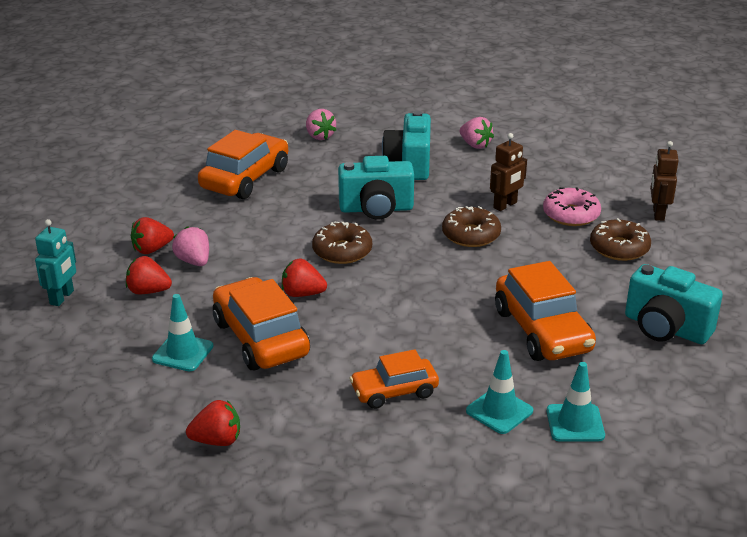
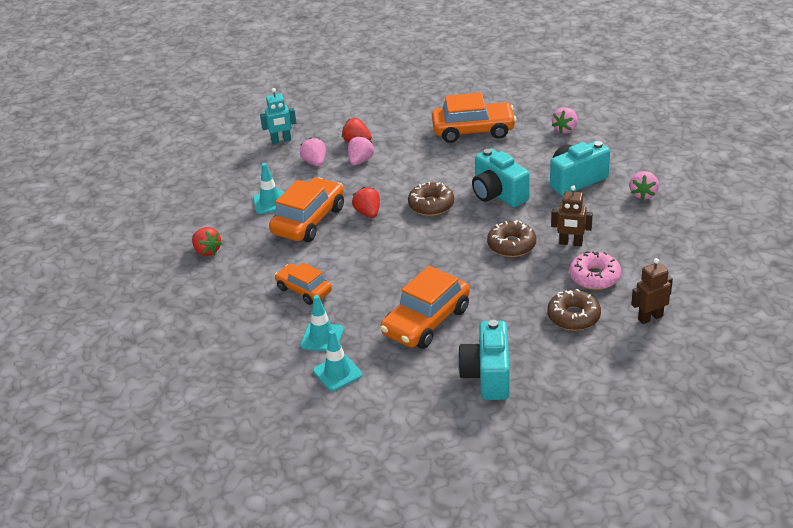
camera: 60 degrees right, 5 degrees up
red strawberry [126,256,172,294] -> pink strawberry [300,137,326,167]

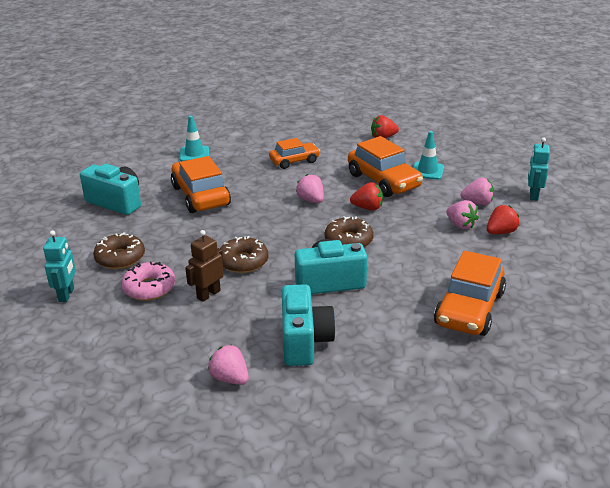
camera: 115 degrees right, 5 degrees down
turquoise traffic cone [300,295,344,352] -> none
pink strawberry [552,107,578,134] -> pink strawberry moved to [296,174,324,203]
brown robot [631,258,673,324] -> turquoise robot [43,230,76,302]

